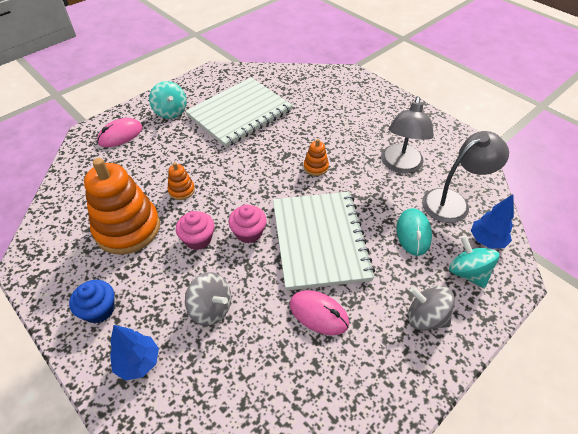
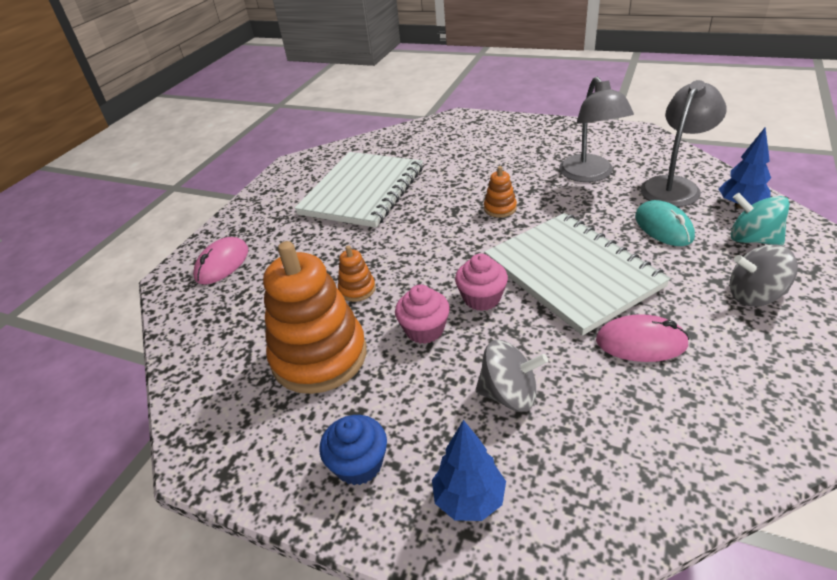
camera: 20 degrees left, 10 degrees down
turquoise spinning top [149,81,187,119] -> none

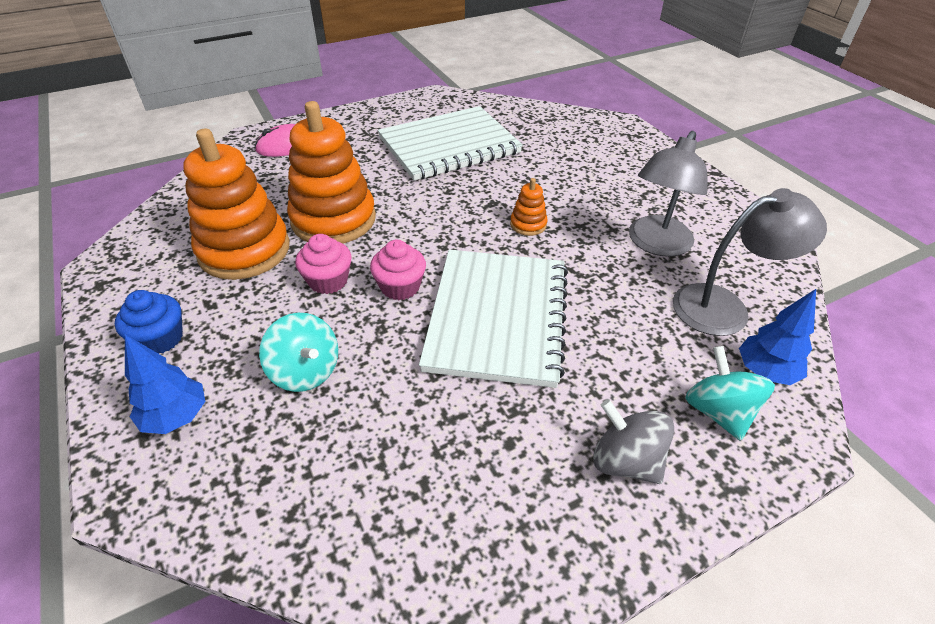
camera: 35 degrees right, 5 degrees up
orange stacking toy [338,245,376,302] -> orange stacking toy [287,101,376,244], size x2.31
grey spinning top [475,340,548,412] -> turquoise spinning top [259,313,338,392]
pink mouse [596,314,689,362] -> none
turquoise mouse [635,200,695,246] -> none

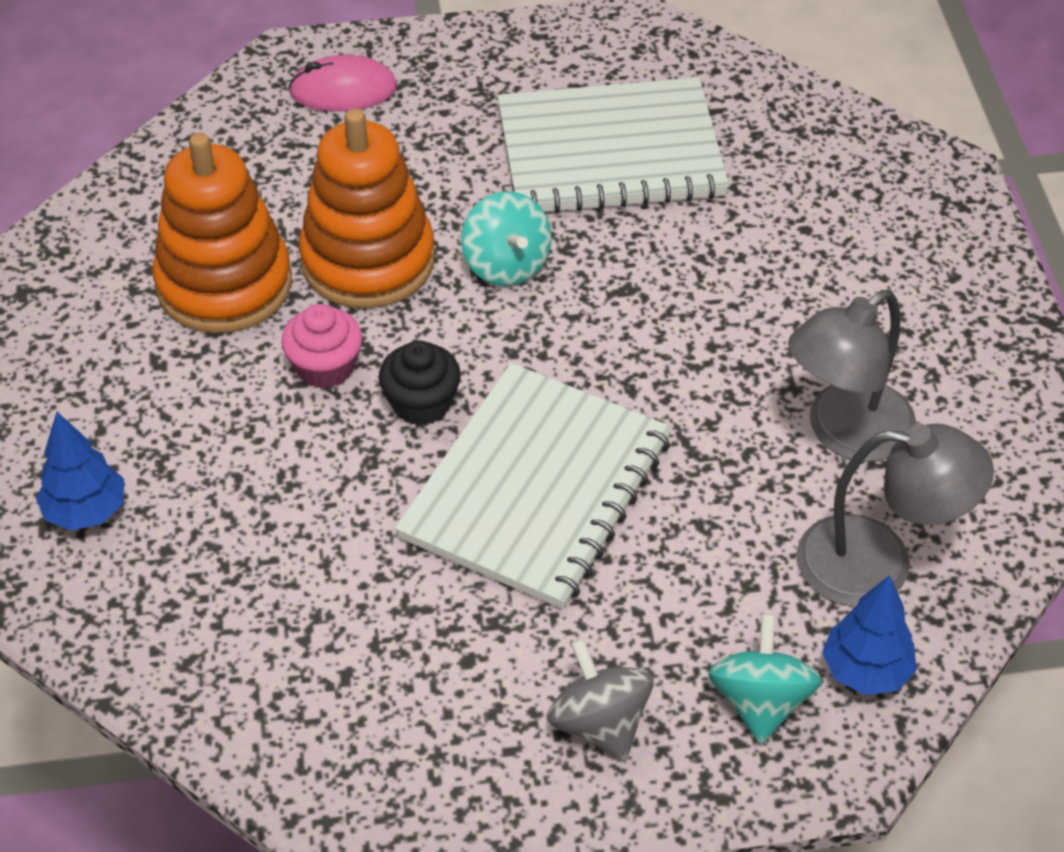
camera: 20 degrees right, 5 degrees up
blue cupcake [115,290,183,354] -> none
turquoise spinning top [259,313,338,392] -> turquoise spinning top moved to [461,191,552,286]
pink cupcake [370,240,426,300] -> black cupcake [379,340,461,426]
orange stacking toy [510,178,547,236] -> none

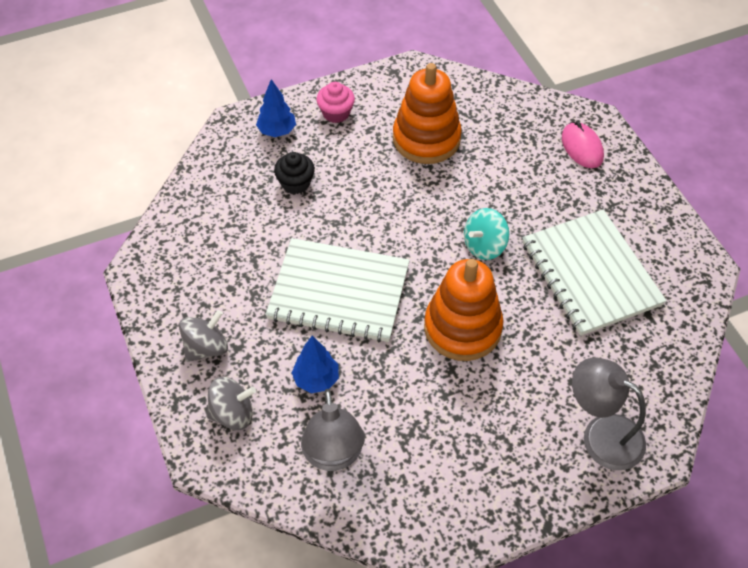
camera: 75 degrees right, 5 degrees up
pink cupcake [281,304,362,388] -> pink cupcake moved to [316,82,355,123]
orange stacking toy [299,109,435,308] -> orange stacking toy moved to [424,259,504,361]
black cupcake [379,340,461,426] -> black cupcake moved to [274,152,315,194]
turquoise spinning top [708,614,822,744] -> grey spinning top [206,377,256,430]
grey lamp [788,290,917,462] -> grey lamp moved to [572,357,646,470]
blue tree [822,575,916,695] -> blue tree moved to [292,336,339,393]

